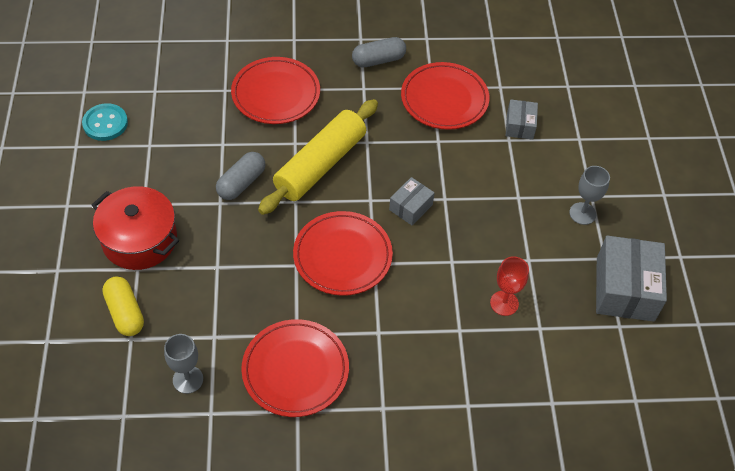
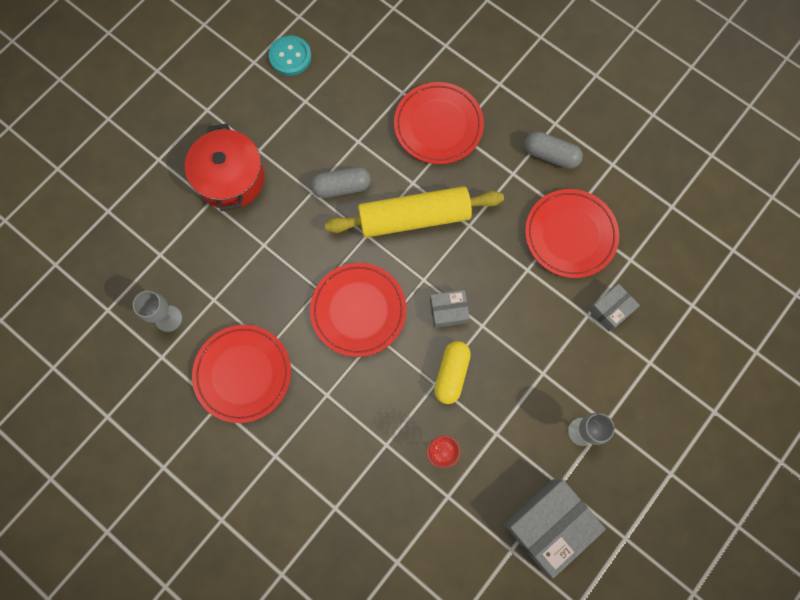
camera: 45 degrees right, 20 degrees up
yellow capsule [102,276,144,336] -> yellow capsule moved to [434,341,471,404]

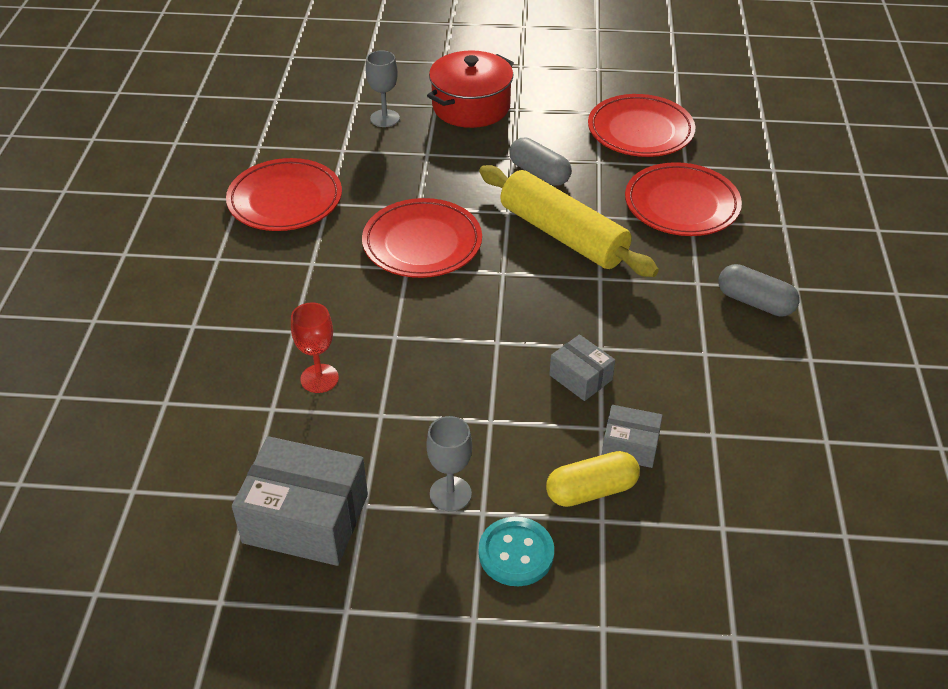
camera: 55 degrees right, 30 degrees down
grey goblet [133,291,182,332] -> grey goblet moved to [366,50,400,127]
turquoise button [269,36,311,76] -> turquoise button moved to [479,517,554,586]
grey box [430,290,470,328] -> grey box moved to [549,334,615,401]
yellow capsule [434,341,471,404] -> yellow capsule moved to [546,451,640,507]
grey capsule [525,131,583,169] -> grey capsule turned 45 degrees counterclockwise [718,264,800,317]
red plate [525,189,619,278] -> red plate moved to [588,94,696,157]

